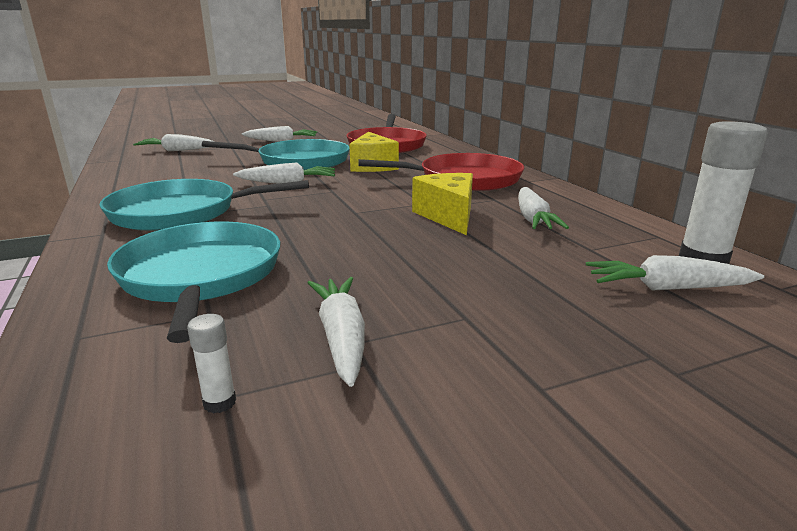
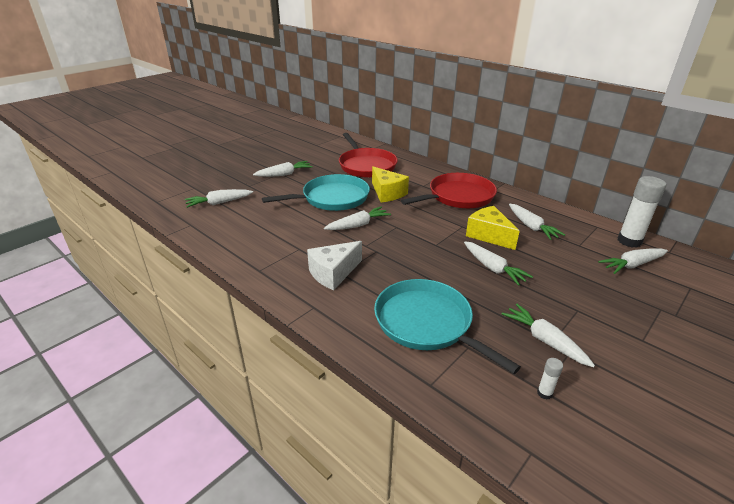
camera: 25 degrees left, 10 degrees up
turquoise pan [99,179,309,231] -> white cheese [307,241,362,290]
none -> white carrot [464,241,533,286]

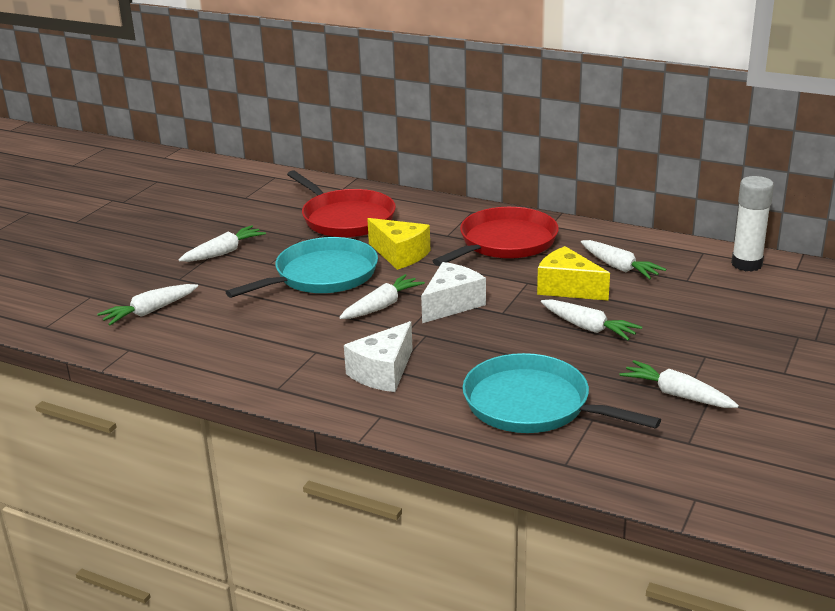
camera: 15 degrees left, 5 degrees down
white glue stick [537,358,563,400] -> none
white carrot [598,249,668,274] -> none
none -> white cheese [421,262,486,323]

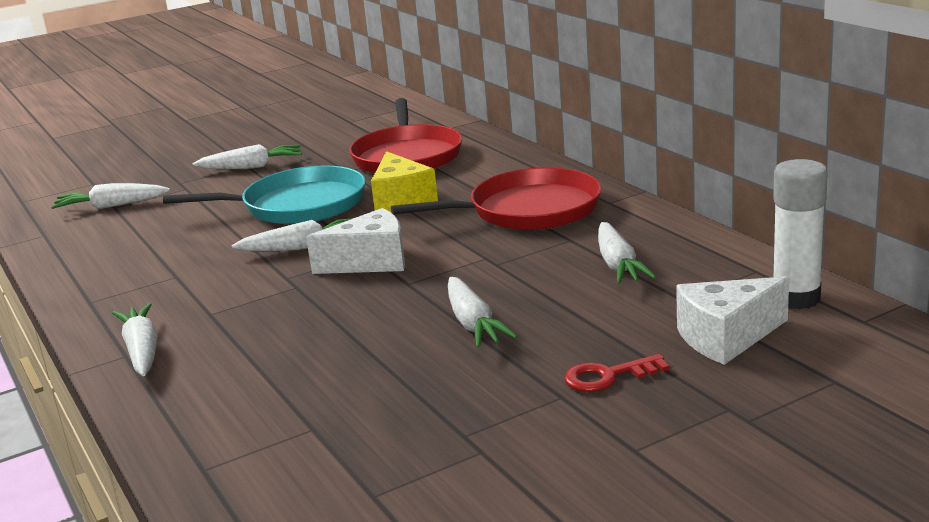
camera: 35 degrees right, 5 degrees down
white cheese [344,321,413,392] -> white cheese moved to [676,276,789,365]
turquoise pan [463,353,661,433] -> none
yellow cheese [537,246,610,301] -> none
white carrot [620,360,739,408] -> white carrot moved to [112,303,157,376]
none -> red key [564,354,670,392]

